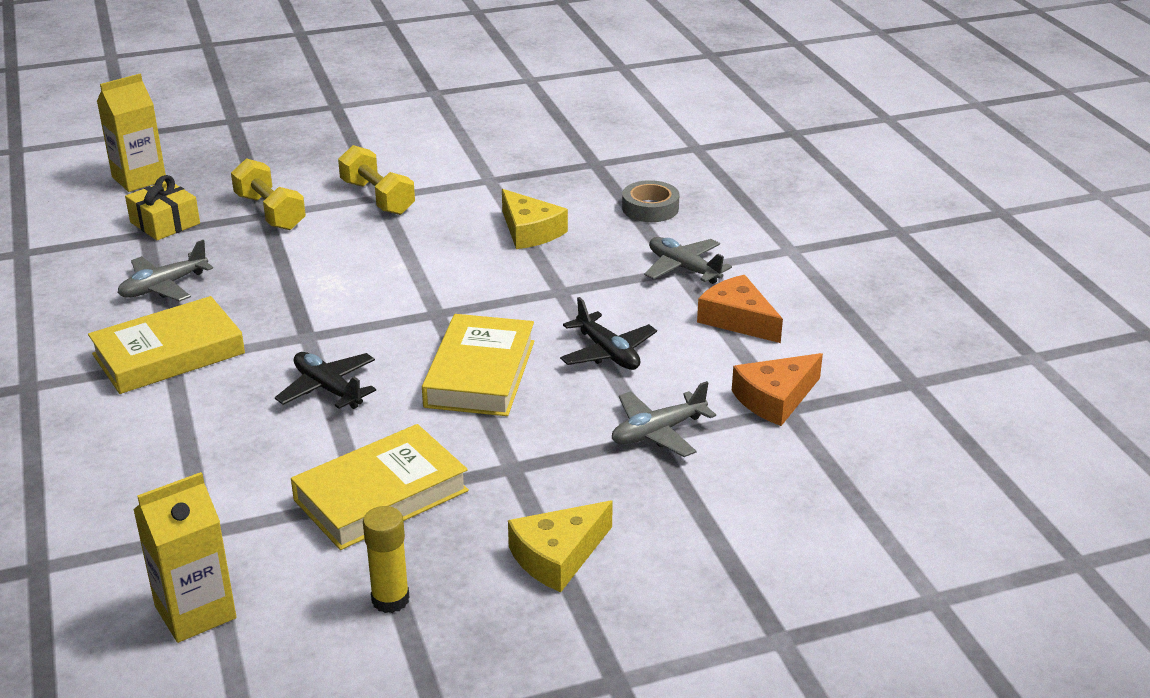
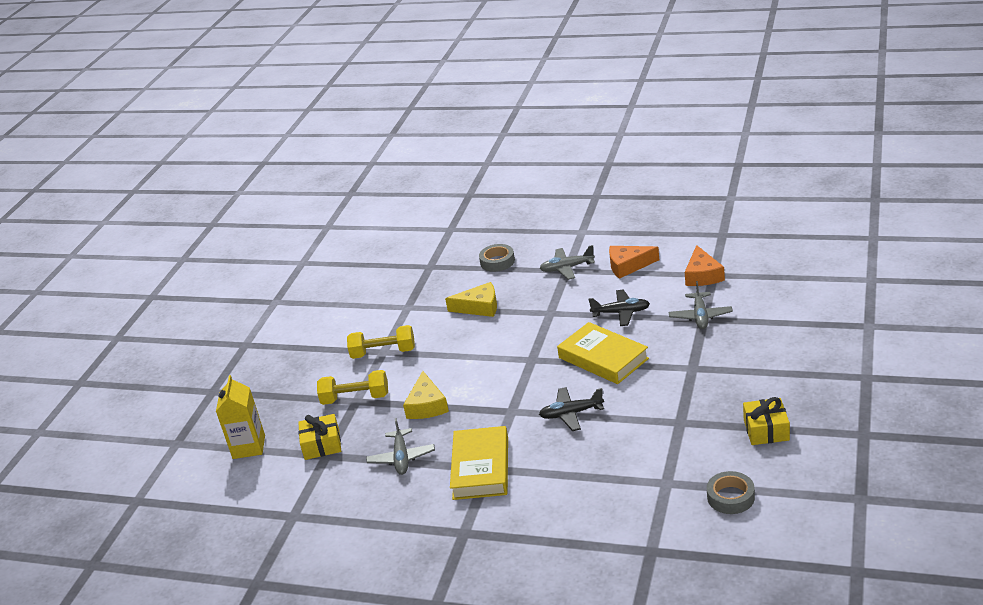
camera: 50 degrees left, 0 degrees up
yellow carton [133,472,236,643] -> grey tape [707,471,755,514]
yellow book [291,424,469,550] -> none
yellow glue stick [363,506,410,613] -> yellow gift [743,397,790,445]
yellow cheese [508,501,613,592] -> yellow cheese moved to [403,371,449,419]

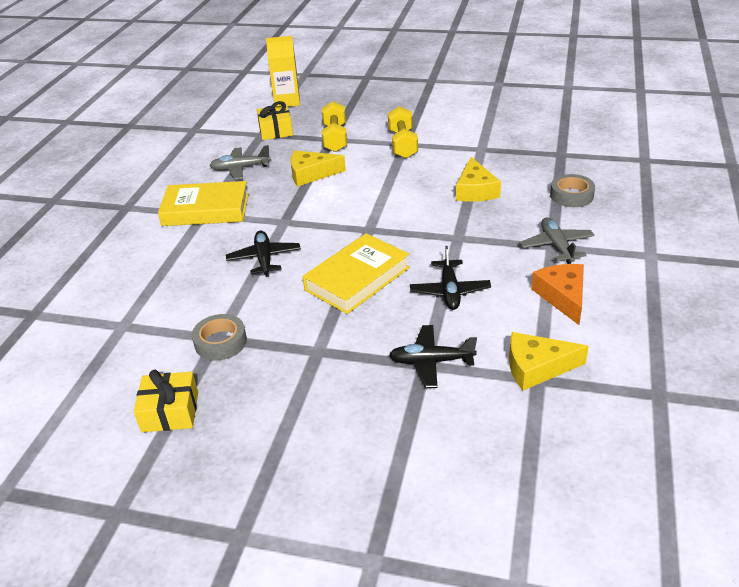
camera: 85 degrees right, 5 degrees up
grey plane [669,281,733,329] -> black plane [389,325,477,388]
orange cheese [685,245,725,286] -> yellow cheese [509,332,589,390]
grey tape [707,471,755,514] -> grey tape moved to [192,314,247,361]

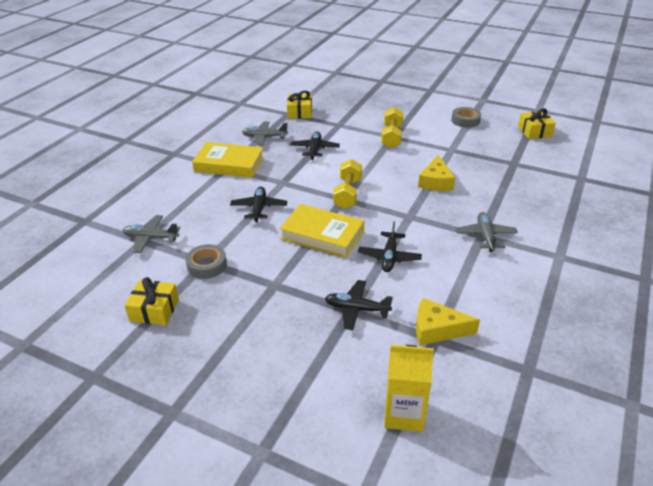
camera: 10 degrees right, 0 degrees up
yellow carton [266,36,300,107] -> yellow carton moved to [384,345,434,432]
yellow cheese [291,150,346,187] -> black plane [290,132,340,160]
yellow book [303,233,410,314] -> yellow book turned 60 degrees clockwise [280,204,364,258]
yellow dumbbell [322,101,347,152] -> yellow dumbbell moved to [333,159,362,209]
orange cheese [531,264,584,325] -> none
grey tape [550,174,595,207] -> grey tape moved to [451,107,481,128]
none -> grey plane [122,215,180,253]
none -> yellow gift [518,108,556,139]

